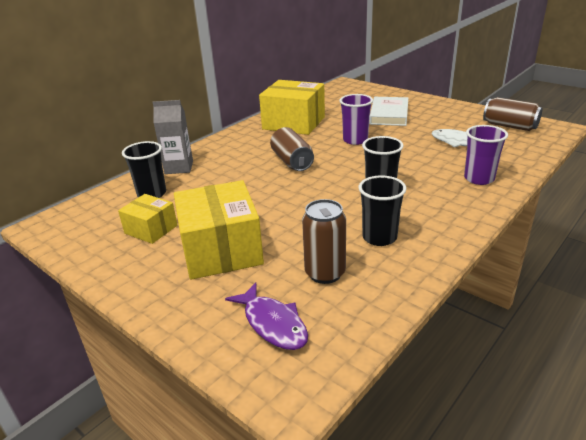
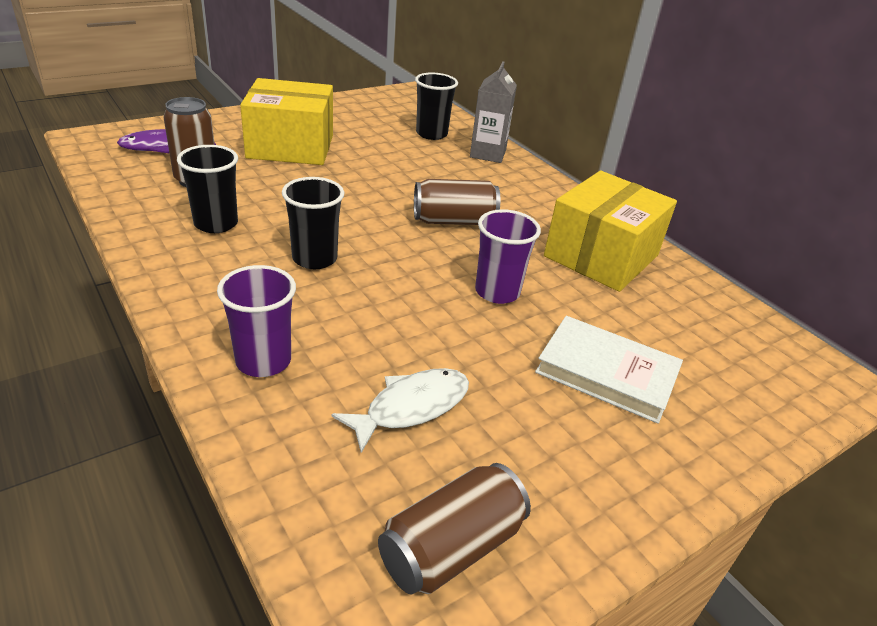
camera: 100 degrees right, 5 degrees up
yellow box [118,194,177,244] -> none

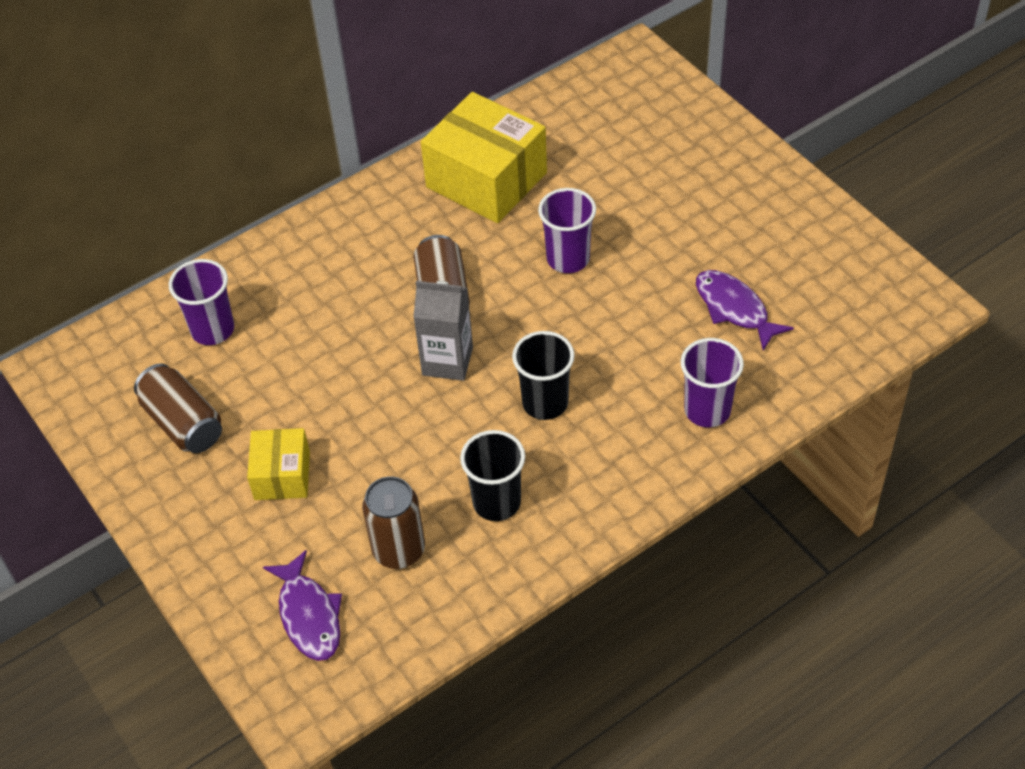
camera: 85 degrees left, 15 degrees up
yellow box [240,78,333,165] -> yellow box [247,428,310,500], size x0.55
white fish [332,368,469,453] -> purple fish [696,270,794,351]
brown can [378,463,531,595] -> brown can moved to [134,363,222,453]
black cup [415,72,458,140] -> purple cup [169,259,234,345]
grey carton [470,61,517,163] -> grey carton moved to [413,281,473,381]
white book [535,316,683,424] -> none

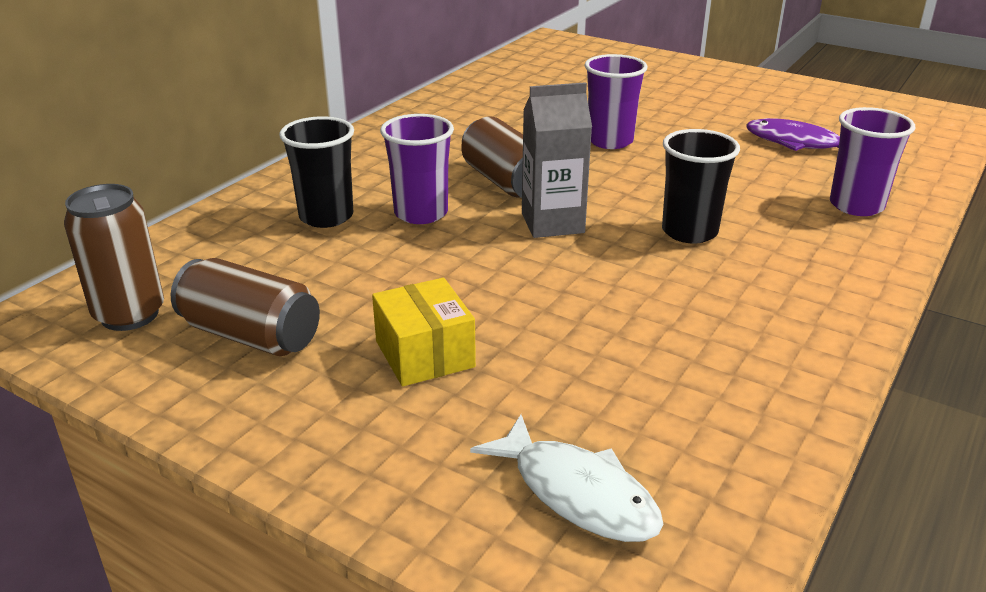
camera: 25 degrees left, 20 degrees down
purple cup [169,259,234,345] -> purple cup moved to [380,114,454,224]
purple fish [263,550,342,661] -> white fish [470,414,663,542]
brown can [362,476,425,569] -> brown can moved to [64,184,164,331]
yellow box [421,92,547,223] -> none
black cup [460,430,525,521] -> black cup moved to [279,116,354,228]

